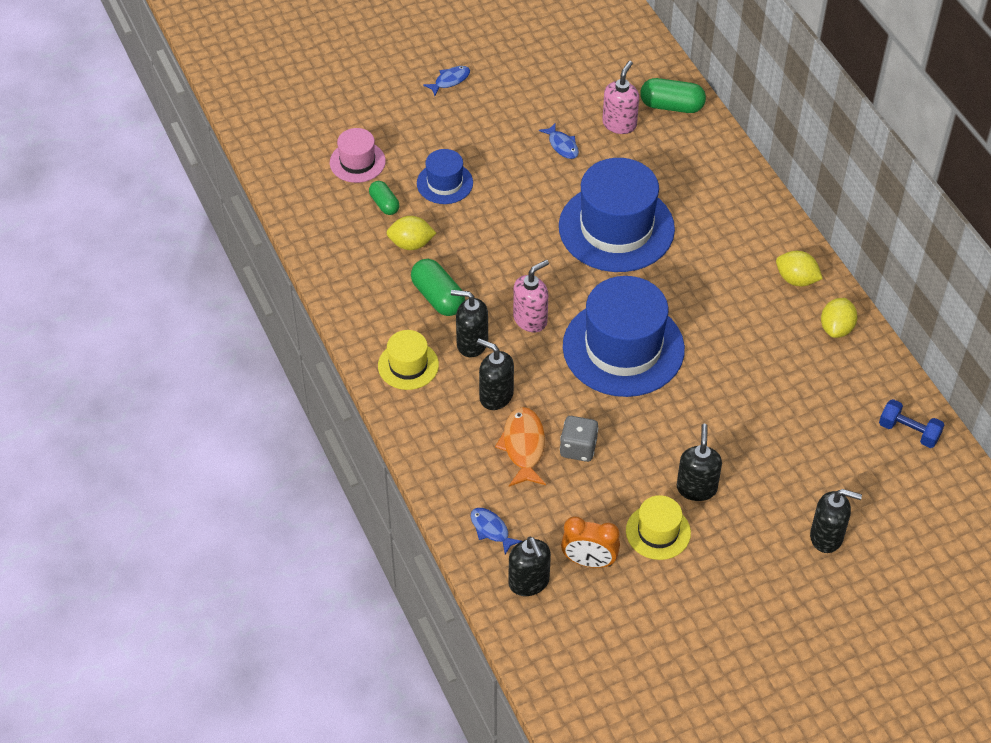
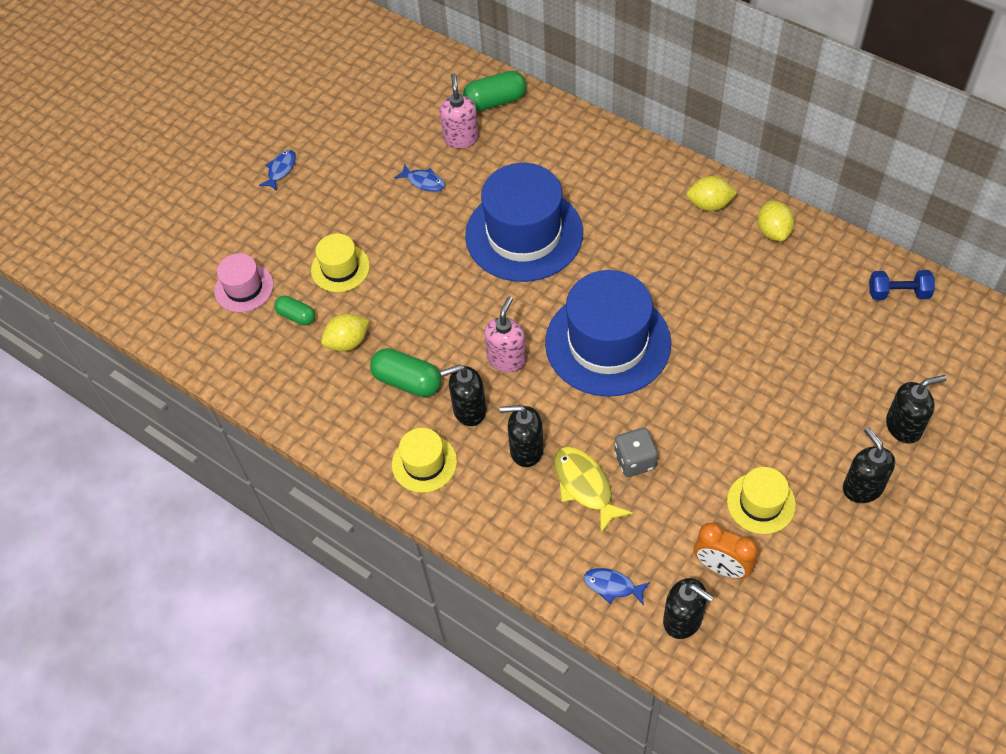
camera: 25 degrees left, 5 degrees up
blue hat [417,149,473,204] -> yellow hat [311,234,370,292]
orange fish [495,407,546,486] -> yellow fish [554,447,633,533]
orange clock [561,517,620,568] -> orange clock turned 45 degrees clockwise [694,523,758,579]
black soap dispenser [677,424,722,501] -> black soap dispenser moved to [843,427,895,503]

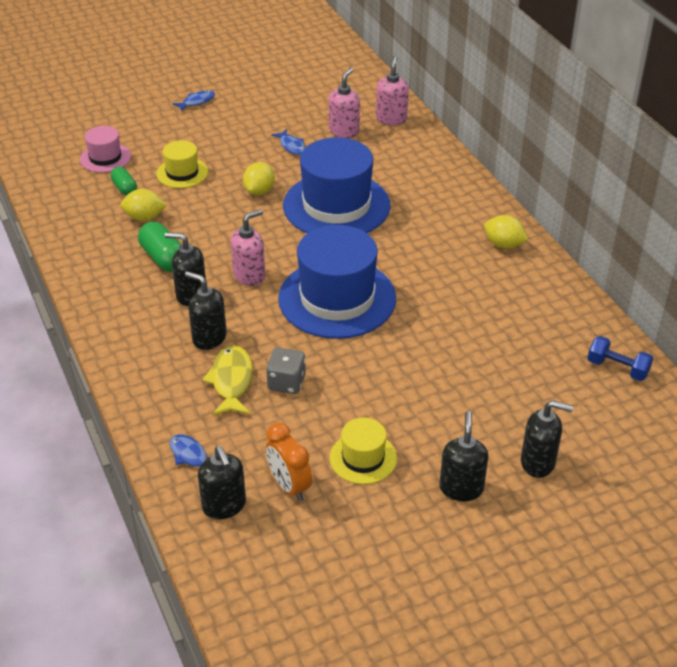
camera: 25 degrees right, 15 degrees down
yellow hat [392,428,457,493] -> none
green capsule [463,71,526,111] -> pink soap dispenser [376,55,409,125]
yellow lemon [758,201,794,241] -> yellow lemon moved to [243,162,275,195]

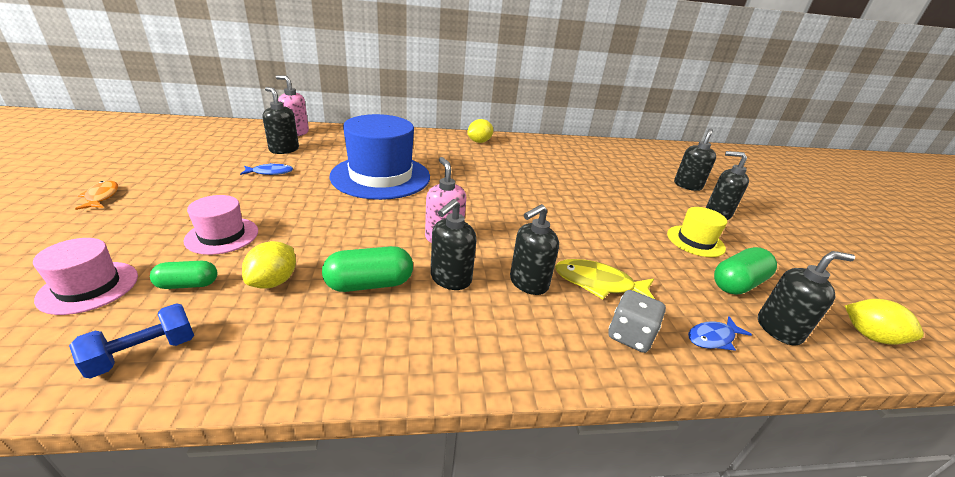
camera: 75 degrees left, 10 degrees down
yellow hat [156,140,208,188] -> pink hat [183,195,258,255]
blue fish [172,90,215,111] -> orange fish [75,181,118,210]
yellow lemon [243,162,275,195] -> yellow lemon moved to [845,299,924,345]
grey dice [266,348,306,394] -> grey dice moved to [608,290,666,353]
orange clock [266,423,312,501] -> green capsule [714,247,777,295]
blue hat [278,225,396,339] -> none
pink soap dispenser [329,68,360,138] -> black soap dispenser [263,87,299,154]
blue dumbbell [587,336,653,381] -> blue dumbbell moved to [69,303,194,379]

